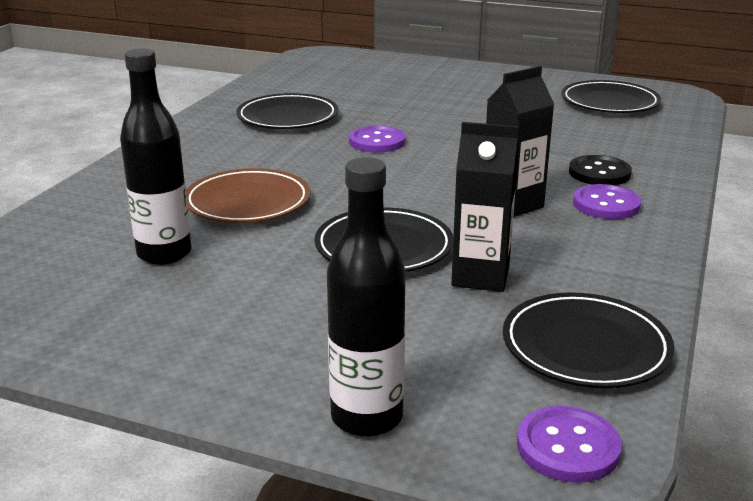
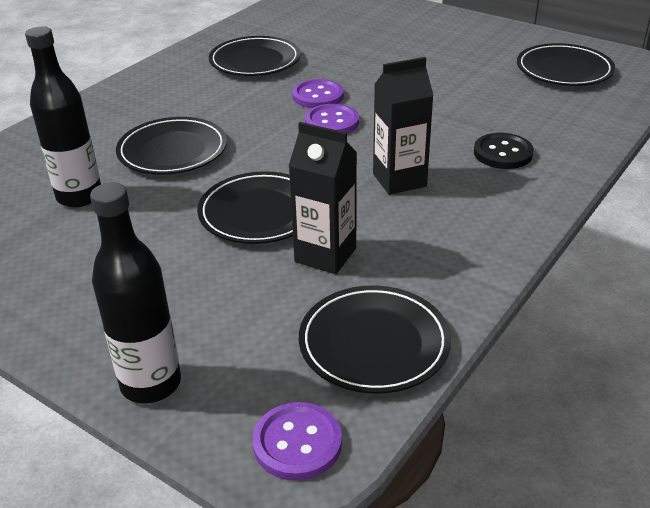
camera: 15 degrees right, 10 degrees up
brown plate [186,168,311,223] -> black plate [116,117,227,175]
purple button [573,184,641,219] -> purple button moved to [305,104,359,133]

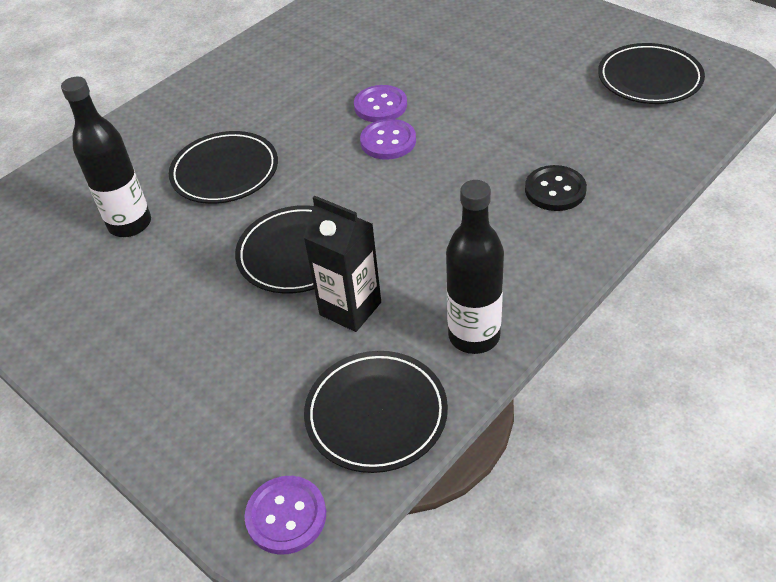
camera: 10 degrees right, 10 degrees up
black bottle [90,183,181,403] -> black bottle moved to [446,180,504,354]
black plate [209,36,301,76] -> none
black carton [373,57,434,195] -> none

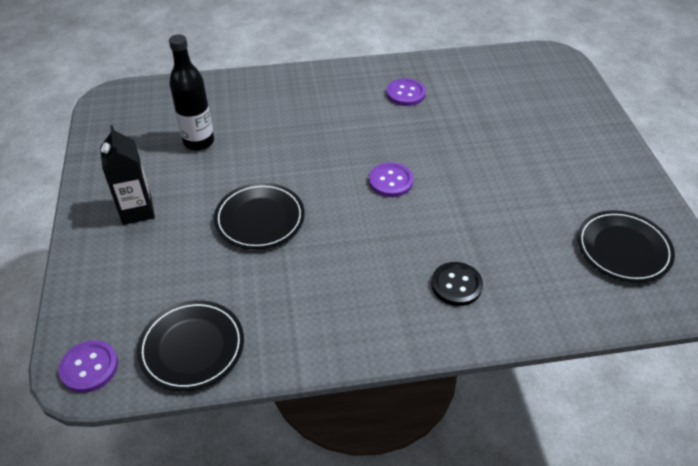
camera: 35 degrees right, 0 degrees up
black plate [169,131,278,204] -> none
black carton [303,196,381,332] -> black carton moved to [100,125,155,225]
purple button [354,85,407,122] -> purple button moved to [386,78,426,106]
black bottle [446,180,504,354] -> none

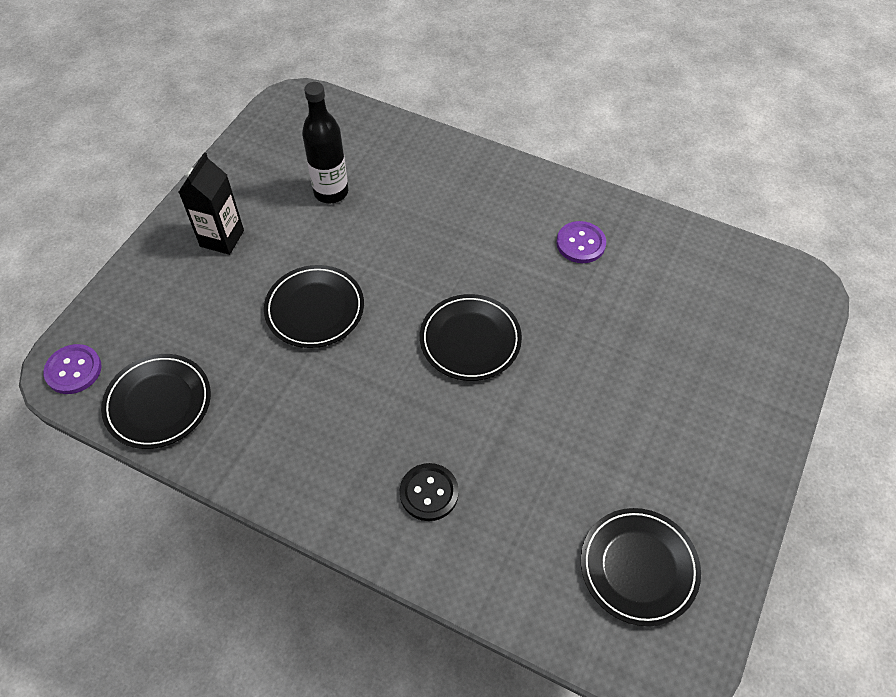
camera: 35 degrees right, 10 degrees up
purple button [369,162,414,197] -> black plate [420,294,522,381]

